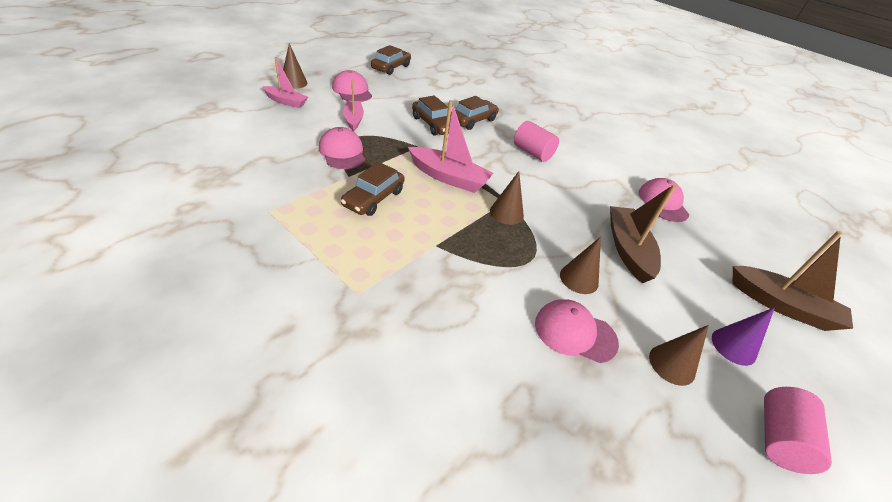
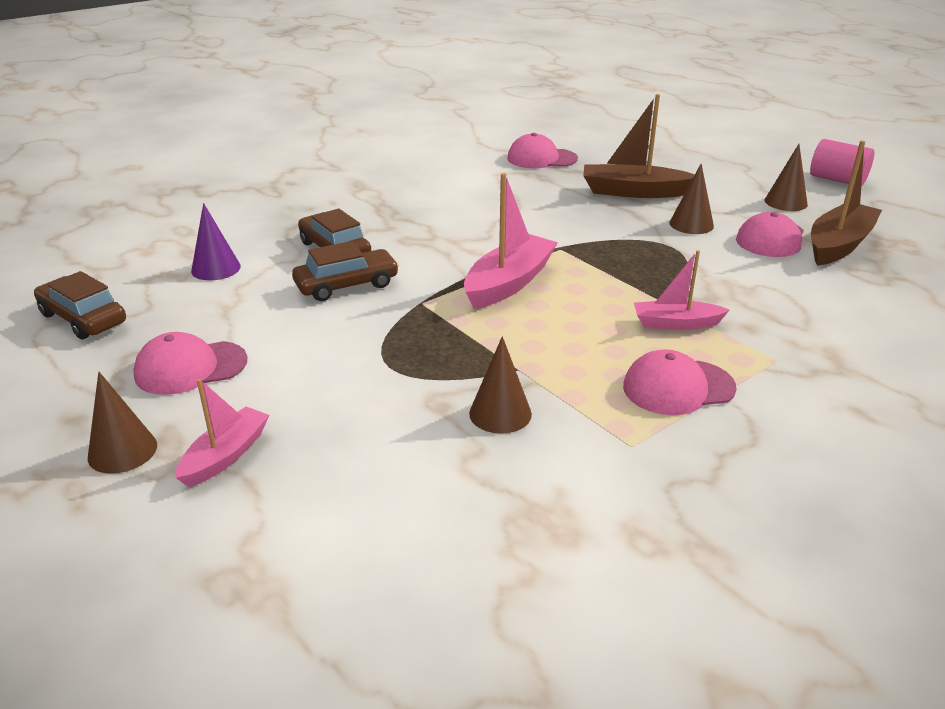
camera: 75 degrees left, 10 degrees down
pink cap [319,127,365,169] -> pink cap moved to [623,349,737,415]
brown car [341,162,405,216] -> none
pink boat [343,79,364,131] -> pink boat moved to [634,250,729,330]
brown cone [490,171,524,225] -> brown cone moved to [469,336,532,434]
pink cylinder [514,121,559,162] -> none
purple cone [712,307,775,366] -> purple cone moved to [191,203,241,281]
brown boat [733,231,853,331] -> brown boat moved to [811,140,882,266]

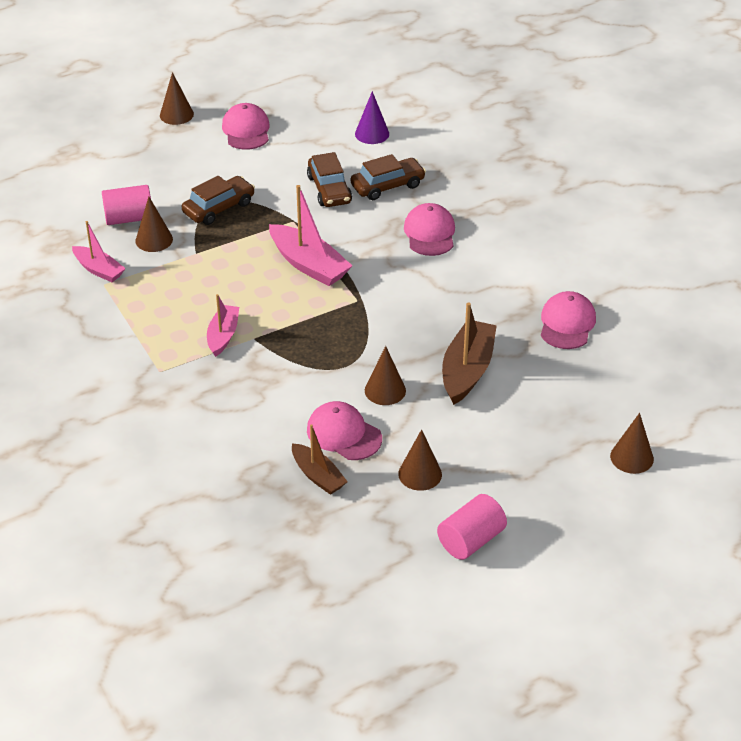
camera: 100 degrees right, 10 degrees up
brown car [34,271,126,339] -> brown car moved to [182,176,255,225]
pink boat [176,379,269,487] -> pink boat moved to [72,221,126,282]
pink cap [623,349,737,415] -> pink cap moved to [404,203,455,256]
brown boat [811,140,882,266] -> brown boat [292,424,348,495], size x0.63
none -> pink cylinder [102,185,151,225]
none -> brown cone [610,413,654,474]

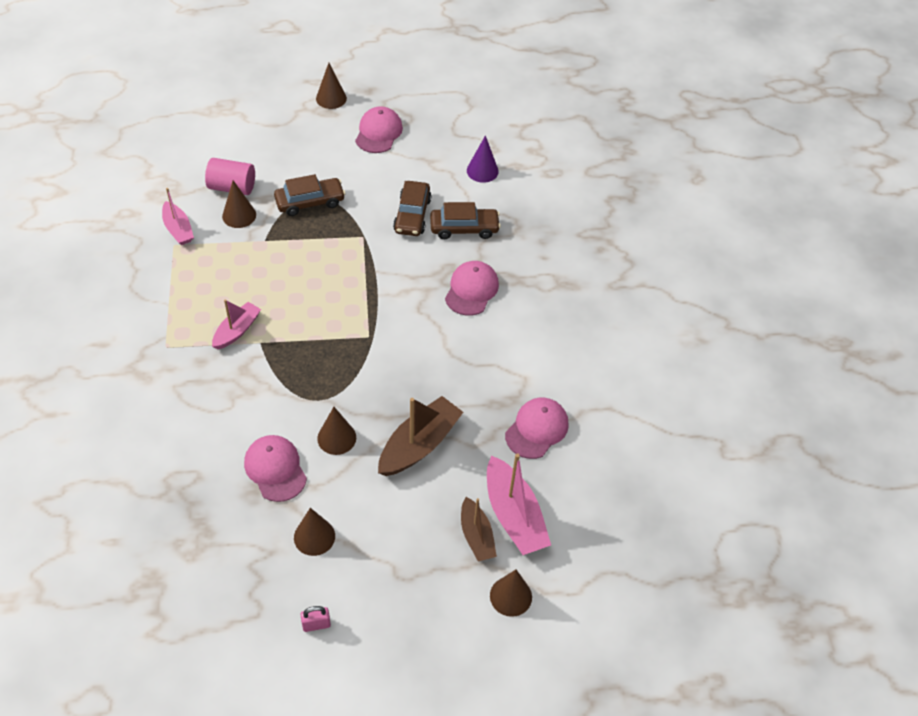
camera: 20 degrees right, 10 degrees up
pink boat [269,185,352,286] -> pink boat moved to [487,453,551,555]
brown boat [292,424,348,495] -> brown boat moved to [461,497,497,562]
pink cylinder [437,494,507,560] -> pink padlock [301,606,331,632]

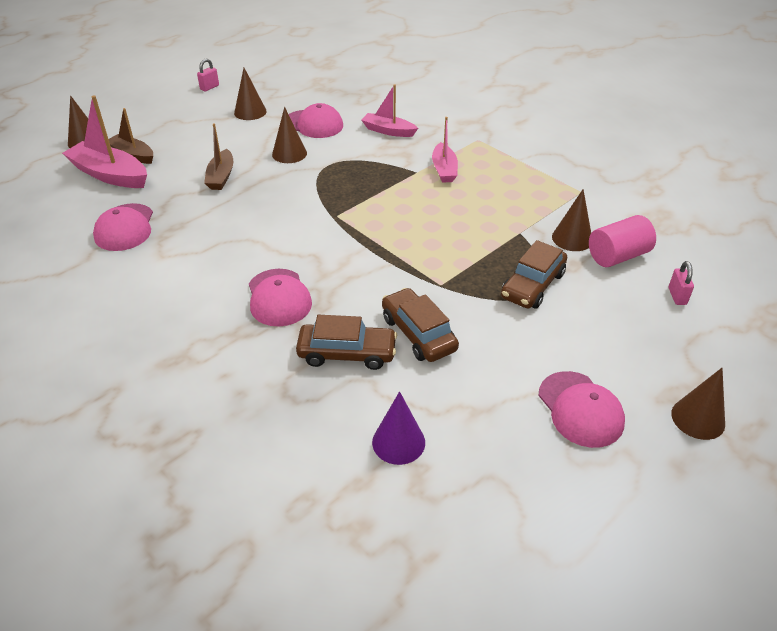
camera: 145 degrees right, 10 degrees down
pink boat [162,188,194,245] -> pink boat moved to [362,84,418,137]
brown boat [378,396,463,476] -> brown boat [204,123,233,190], size x0.63
brown car [430,202,501,239] -> brown car turned 135 degrees counterclockwise [296,315,397,370]
none -> pink padlock [669,261,694,305]

